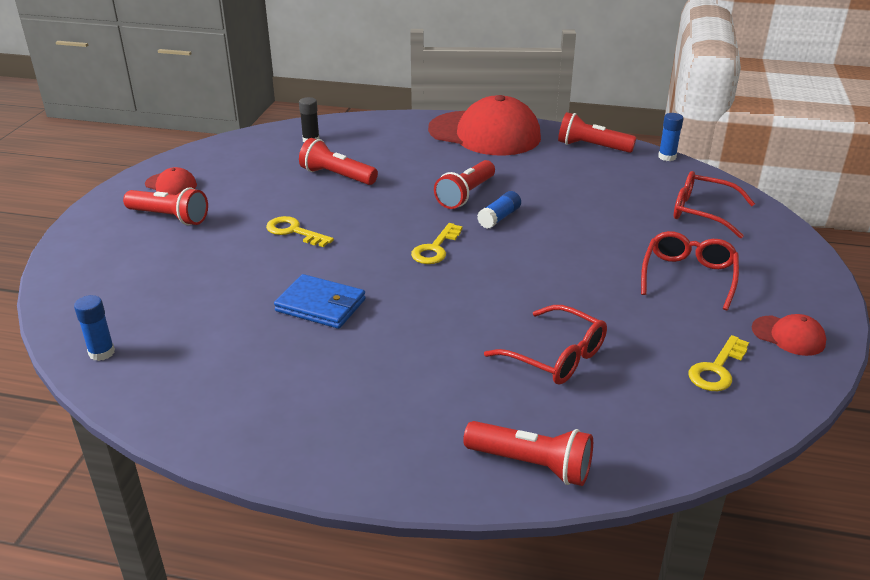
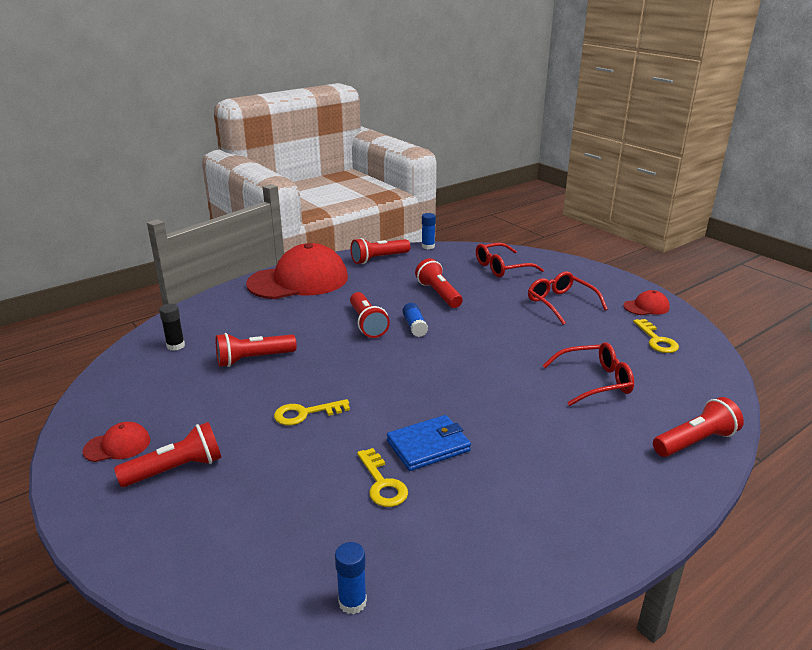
camera: 50 degrees left, 5 degrees down
yellow key [411,223,463,264] -> yellow key moved to [357,448,408,507]
none -> red flashlight [415,258,463,308]

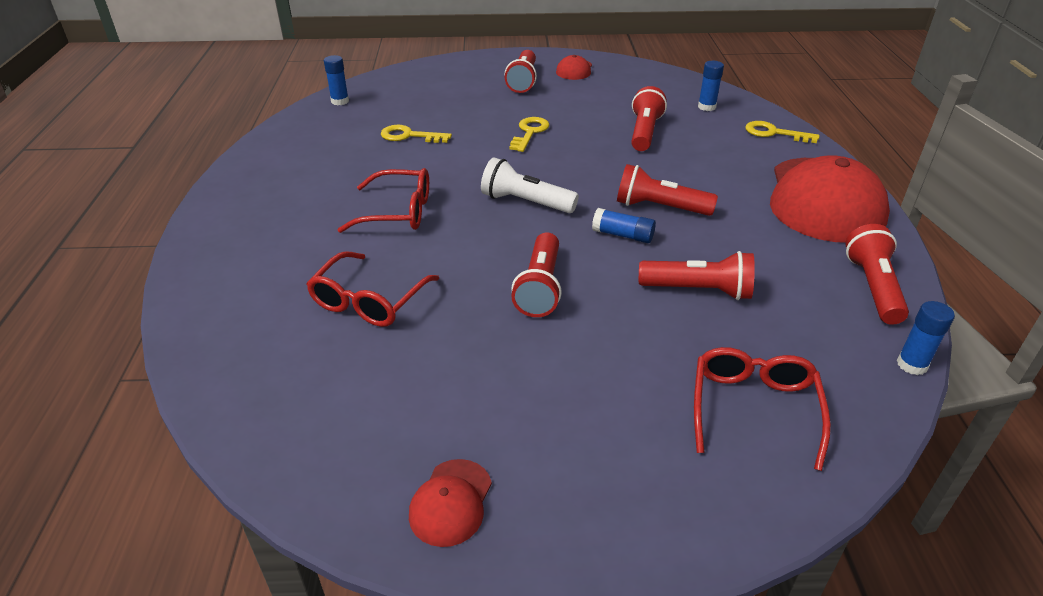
camera: 125 degrees right, 10 degrees up
black glue stick [159,304,185,351] -> blue glue stick [698,61,724,111]
blue wallet [387,415,471,471] -> none
red glasses [528,271,608,325] -> red glasses moved to [337,168,429,233]
yellow key [633,319,679,353] -> yellow key moved to [745,121,819,143]
red flashlight [653,397,744,457] -> red flashlight moved to [511,232,562,317]
none -> white flashlight [481,157,579,213]

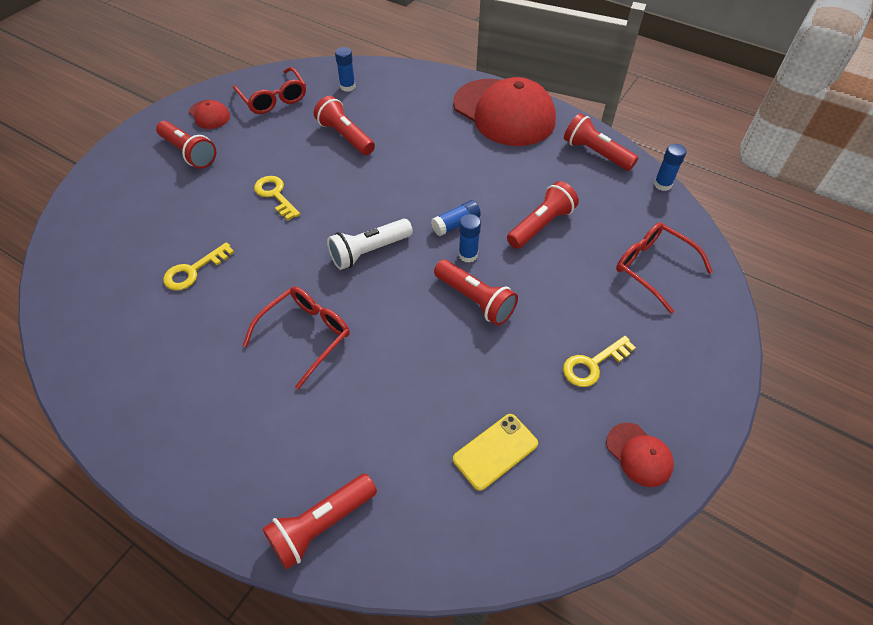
camera: 55 degrees left, 15 degrees up
red glasses [306,251,439,327] -> red glasses moved to [233,67,306,114]
blue glue stick [324,55,349,105] -> blue glue stick moved to [459,214,481,263]
red flashlight [617,164,718,216] -> red flashlight moved to [262,474,377,570]
yellow key [745,121,819,143] -> yellow key moved to [563,336,636,387]
none -> yellow phone [453,414,538,491]

